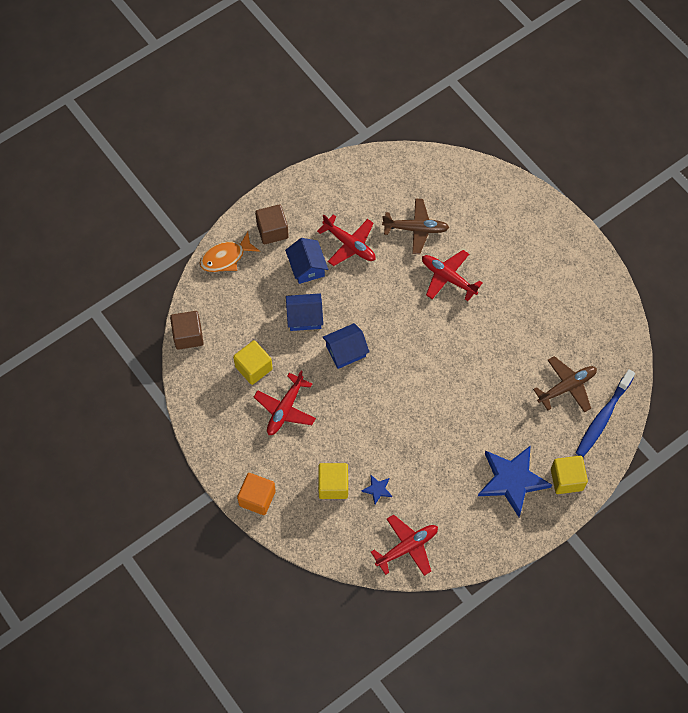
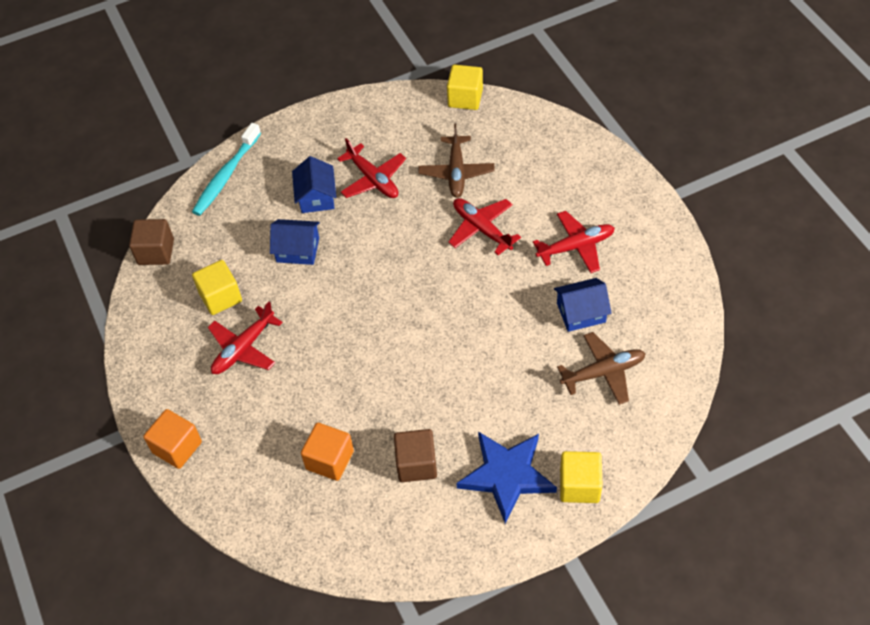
camera: 15 degrees right, 10 degrees down
orange fish [200,232,260,272] -> turquoise toothbrush [192,123,261,216]
brown cube [255,204,289,244] -> brown cube moved to [394,429,437,482]
yellow cube [318,463,348,499] -> yellow cube moved to [447,65,483,110]
blue house [323,323,370,369] -> blue house moved to [554,278,612,332]
blue star [361,475,392,504] -> orange cube [301,423,354,481]
red plane [371,515,438,576] -> red plane moved to [533,211,615,273]
brown plane [382,198,449,254] -> brown plane turned 75 degrees clockwise [418,124,495,198]
blue toothbrush [576,369,635,457] -> none

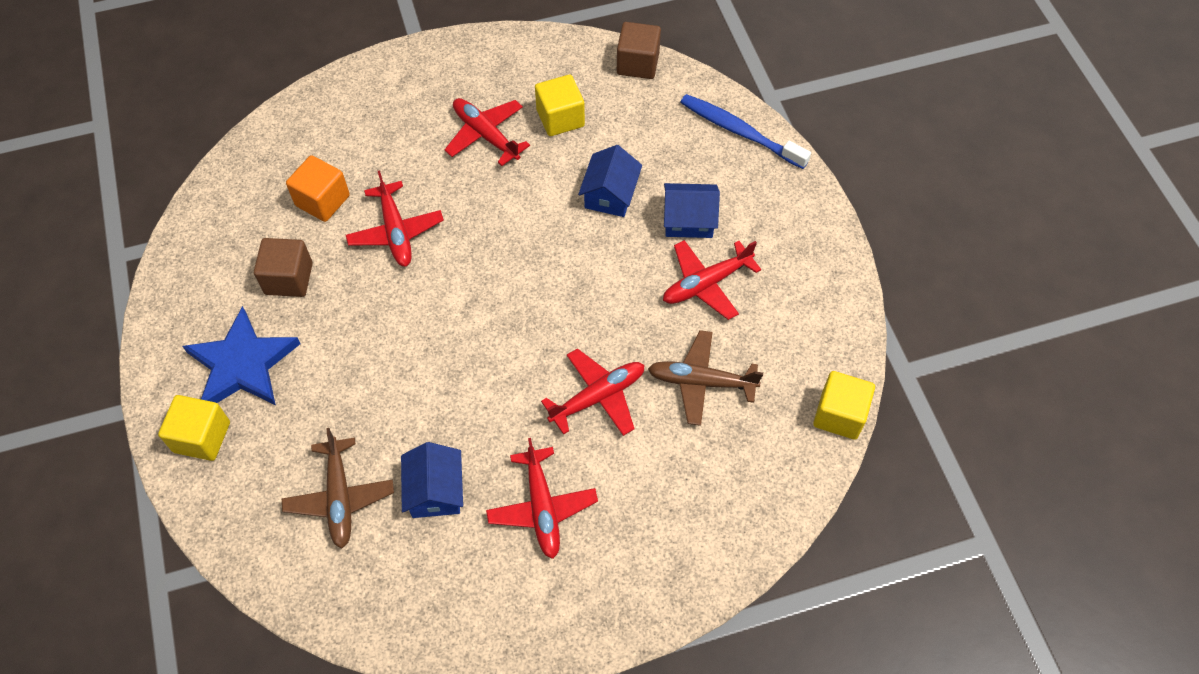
camera: 95 degrees right, 5 degrees up
orange cube [143,409,202,469] -> none
turquoise toothbrush [192,123,261,216] -> blue toothbrush [680,94,811,169]
none -> red plane [346,170,444,267]

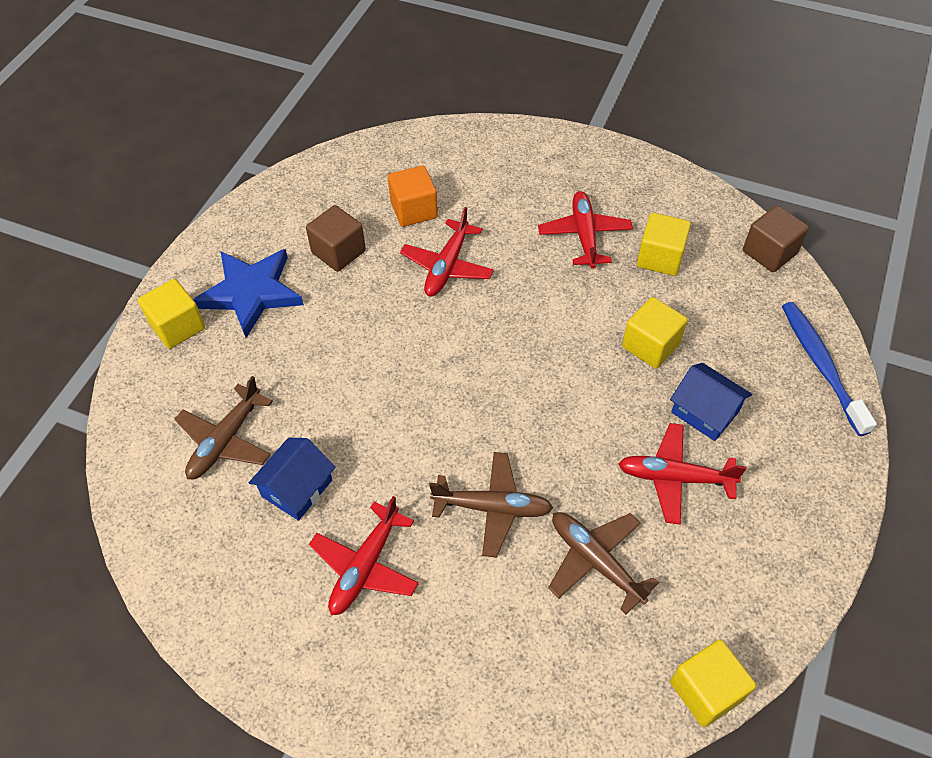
camera: 40 degrees right, 5 degrees down
red plane [541,348,645,436] -> brown plane [429,452,553,558]
blue house [578,145,642,217] -> yellow cube [622,297,688,368]

